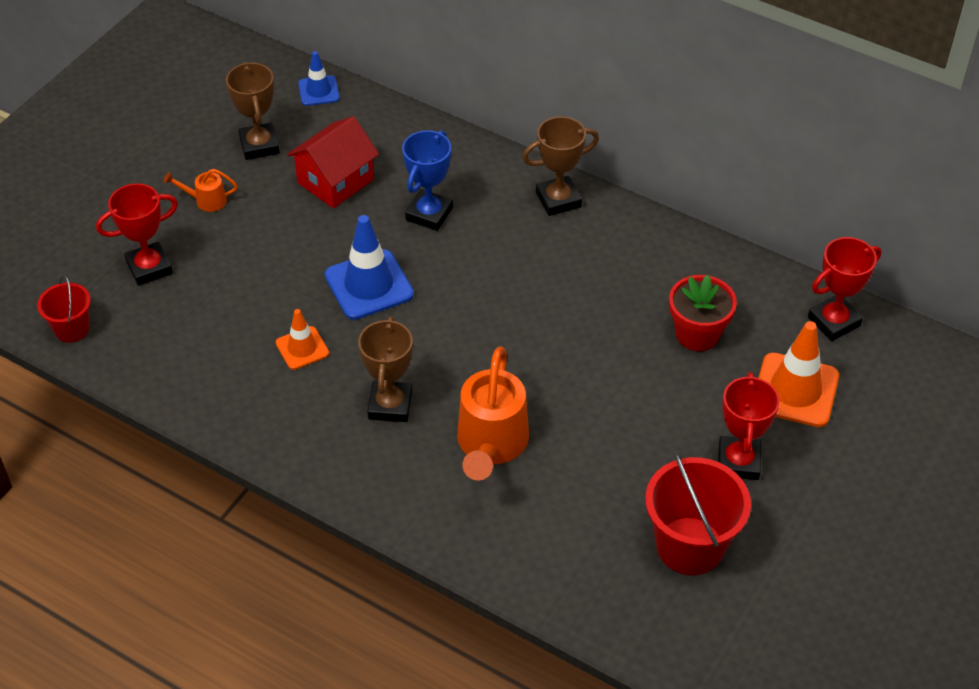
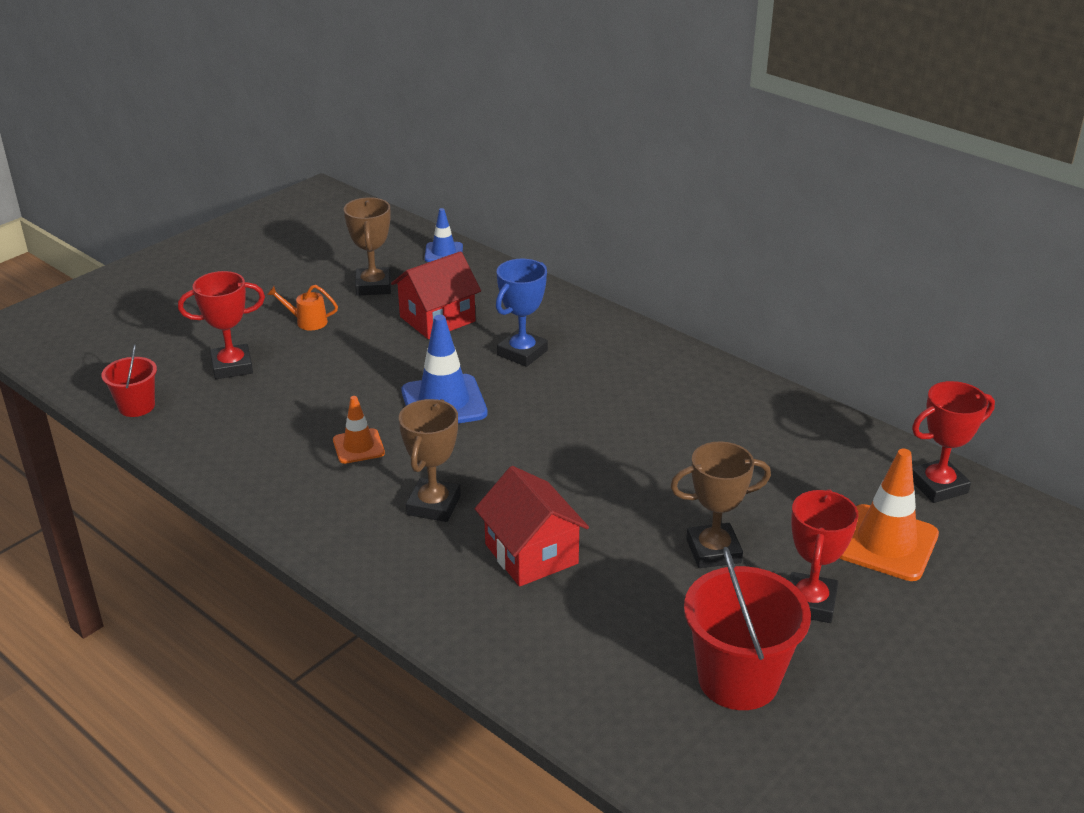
camera: 10 degrees right, 15 degrees down
orange watering can [457,346,529,480] -> red house [475,466,589,587]
brown trophy [523,116,599,216] -> brown trophy moved to [670,442,771,568]
red flower pot [669,275,737,351] -> none

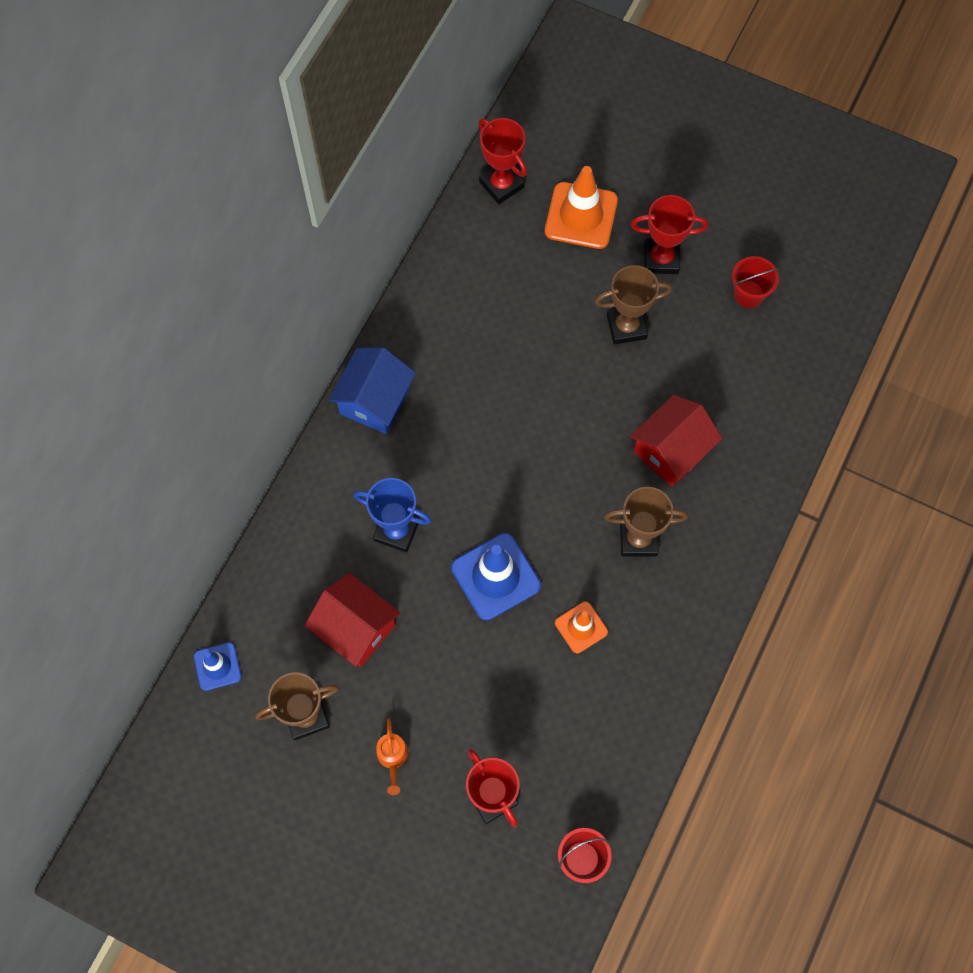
camera: 105 degrees left, 35 degrees up
brown trophy [670,442,771,568] -> brown trophy turned 75 degrees counterclockwise [594,265,672,344]
red bucket [684,547,811,710] -> red bucket [732,256,779,308], size x0.56
none -> blue house [329,347,416,434]

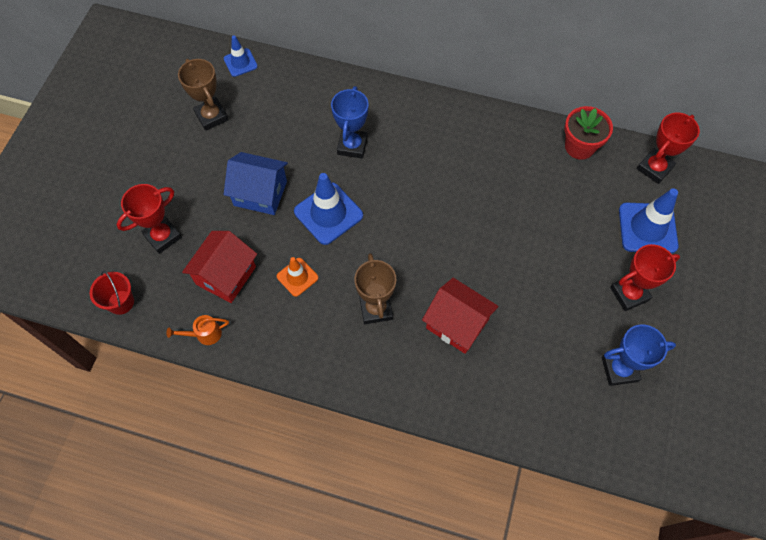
camera: 80 degrees right, 5 degrees down
red house [304,573,401,667] -> red house moved to [182,231,257,303]
blue house [329,347,416,434] -> blue house moved to [224,152,288,215]
orange watering can [376,719,408,795] -> orange watering can moved to [166,315,229,345]
orange traffic cone [545,166,618,249] -> blue traffic cone [619,188,679,253]
brown trophy [594,265,672,344] -> none
red trophy [631,195,708,274] -> red trophy turned 75 degrees clockwise [610,244,680,311]
red bucket [732,256,779,308] -> blue trophy [602,325,676,386]
none -> red flower pot [564,106,613,160]

